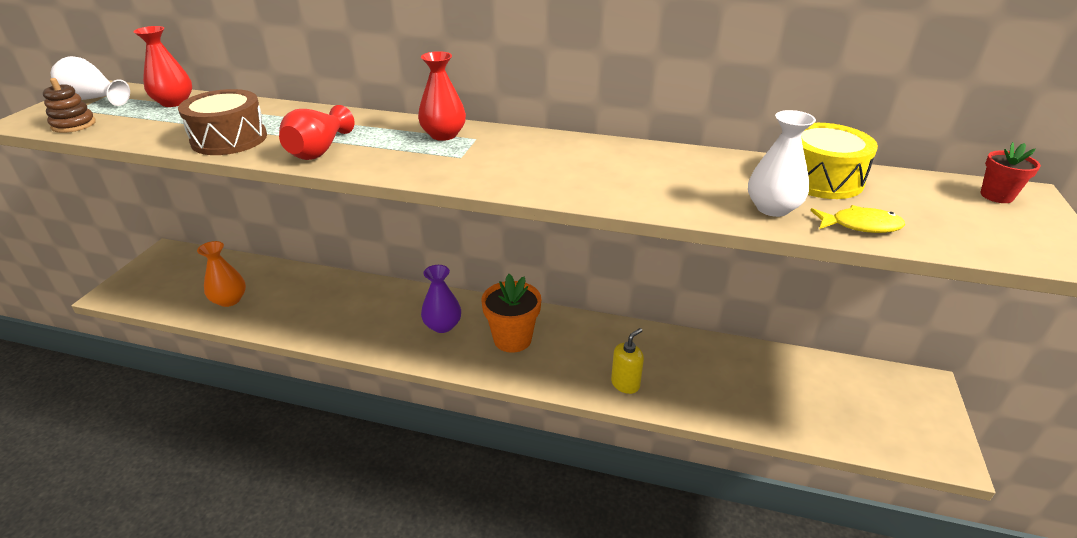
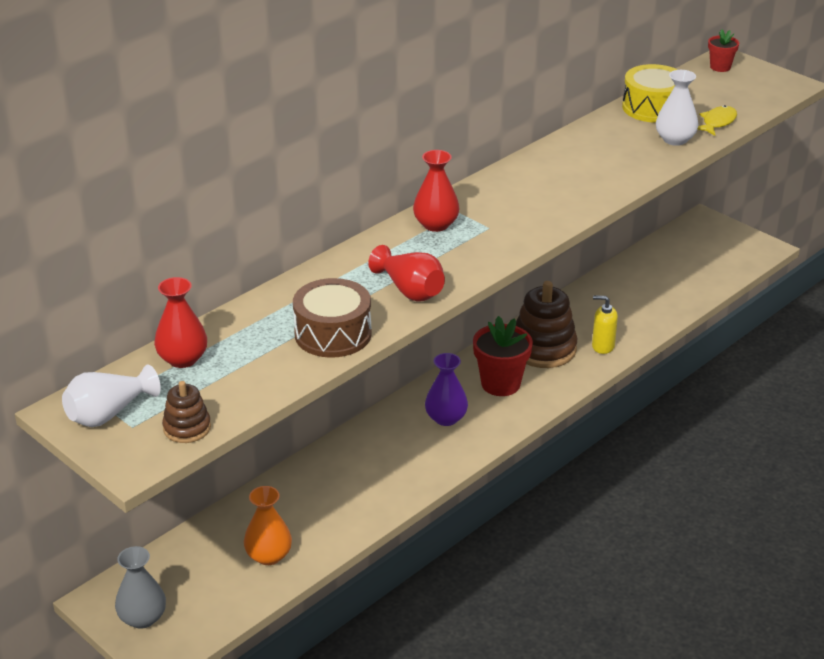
camera: 60 degrees left, 0 degrees up
orange flower pot [481,274,541,353] -> red flower pot [473,316,533,396]
yellow soap dispenser [611,328,644,394] -> yellow soap dispenser turned 60 degrees counterclockwise [592,296,618,354]
none -> grey vase [115,546,166,629]
none -> brown stacking toy [516,281,577,368]

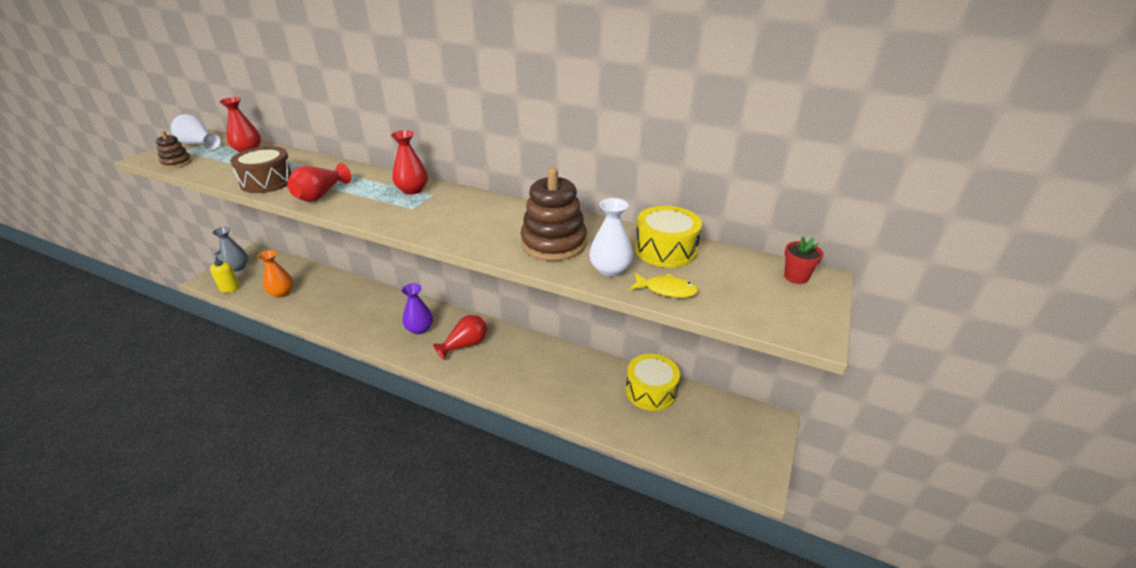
camera: 70 degrees right, 0 degrees up
red flower pot [473,316,533,396] -> red vase [433,315,487,360]
brown stacking toy [516,281,577,368] -> brown stacking toy moved to [520,167,587,261]
yellow soap dispenser [592,296,618,354] -> yellow soap dispenser moved to [210,250,240,293]
none -> yellow drum [626,354,680,411]

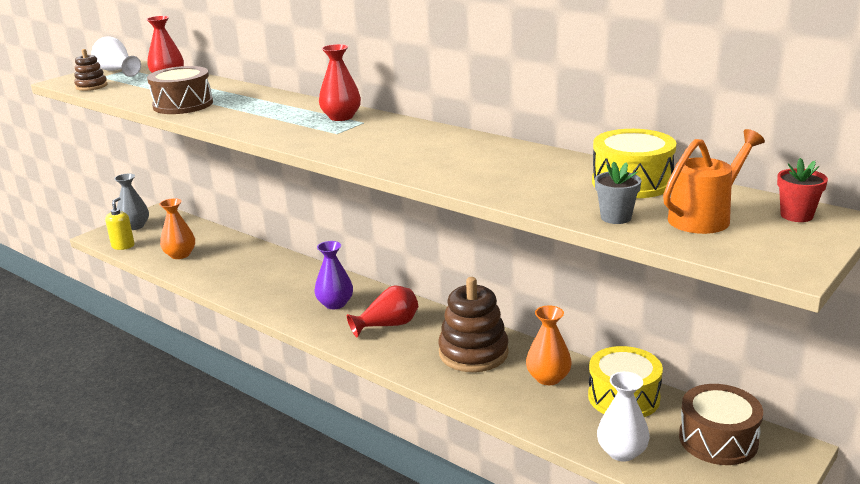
camera: 15 degrees right, 10 degrees down
red vase [287,163,351,202] -> none
brown stacking toy [520,167,587,261] -> brown stacking toy moved to [438,277,509,372]
white vase [589,198,633,277] -> white vase moved to [597,372,650,462]
yellow fish [630,273,698,298] -> grey flower pot [595,162,641,224]
none -> orange vase [526,306,572,385]
none -> orange watering can [663,129,765,234]
none -> brown drum [679,384,763,465]

